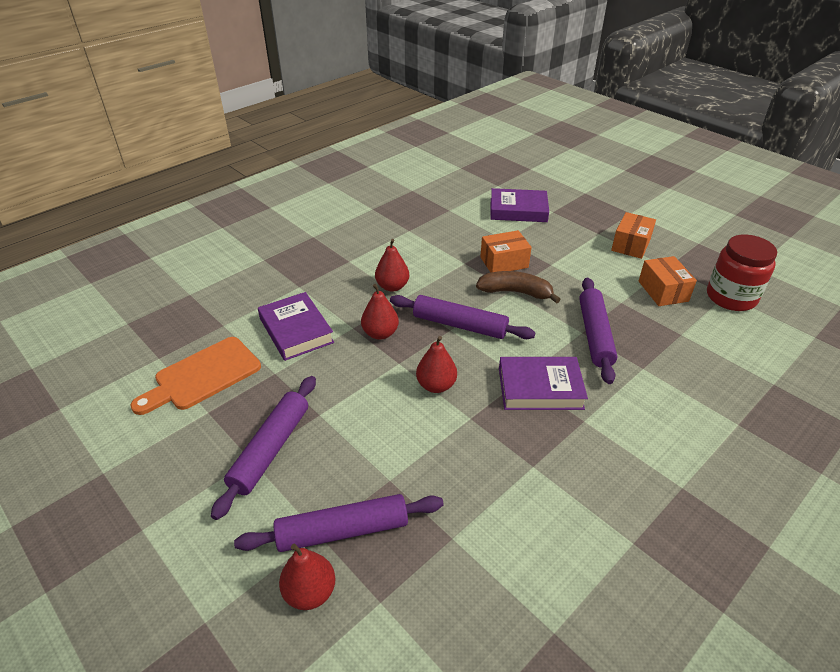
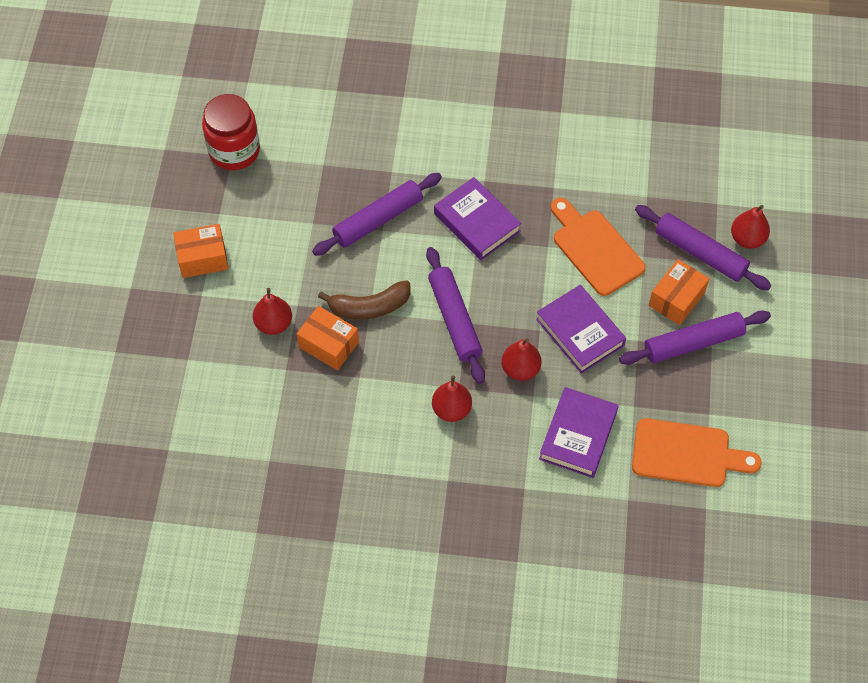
camera: 130 degrees left, 20 degrees up
red pear [416,336,457,393] -> red pear moved to [253,288,292,335]
brown banana [476,271,561,304] -> brown banana turned 75 degrees counterclockwise [318,280,411,320]
purple book [490,188,549,222] -> purple book moved to [536,285,626,374]
orange box [639,256,697,306] -> orange box moved to [649,259,709,325]
none -> orange cutting board [551,198,646,296]

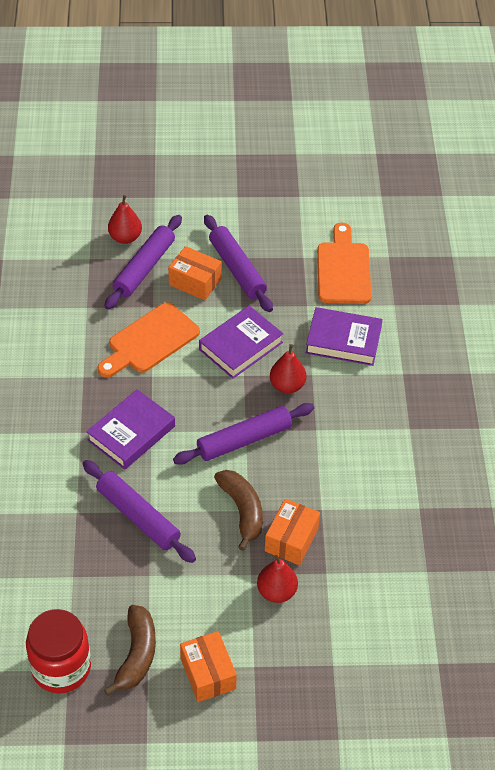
camera: 100 degrees left, 10 degrees down
red pear [432,376,472,422] -> none
none -> brown banana [104,605,156,696]

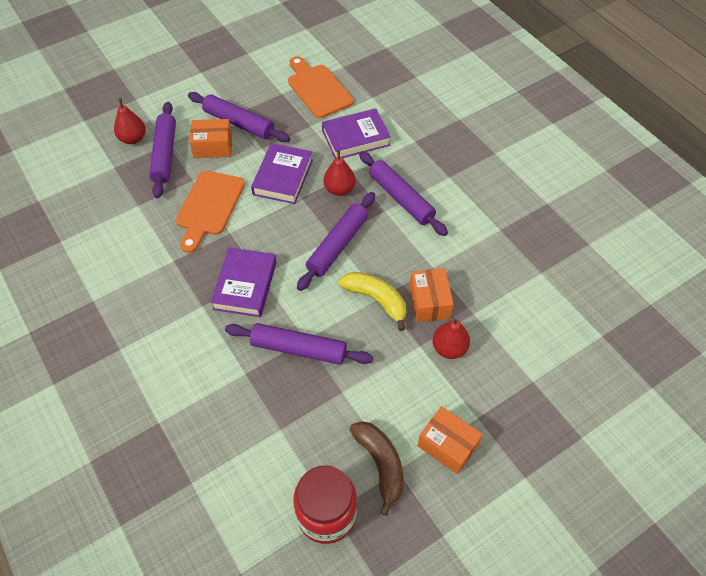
camera: 30 degrees left, 5 degrees up
brown banana [214,470,263,551] -> yellow banana [339,272,406,331]
none -> purple rolling pin [359,151,448,236]

